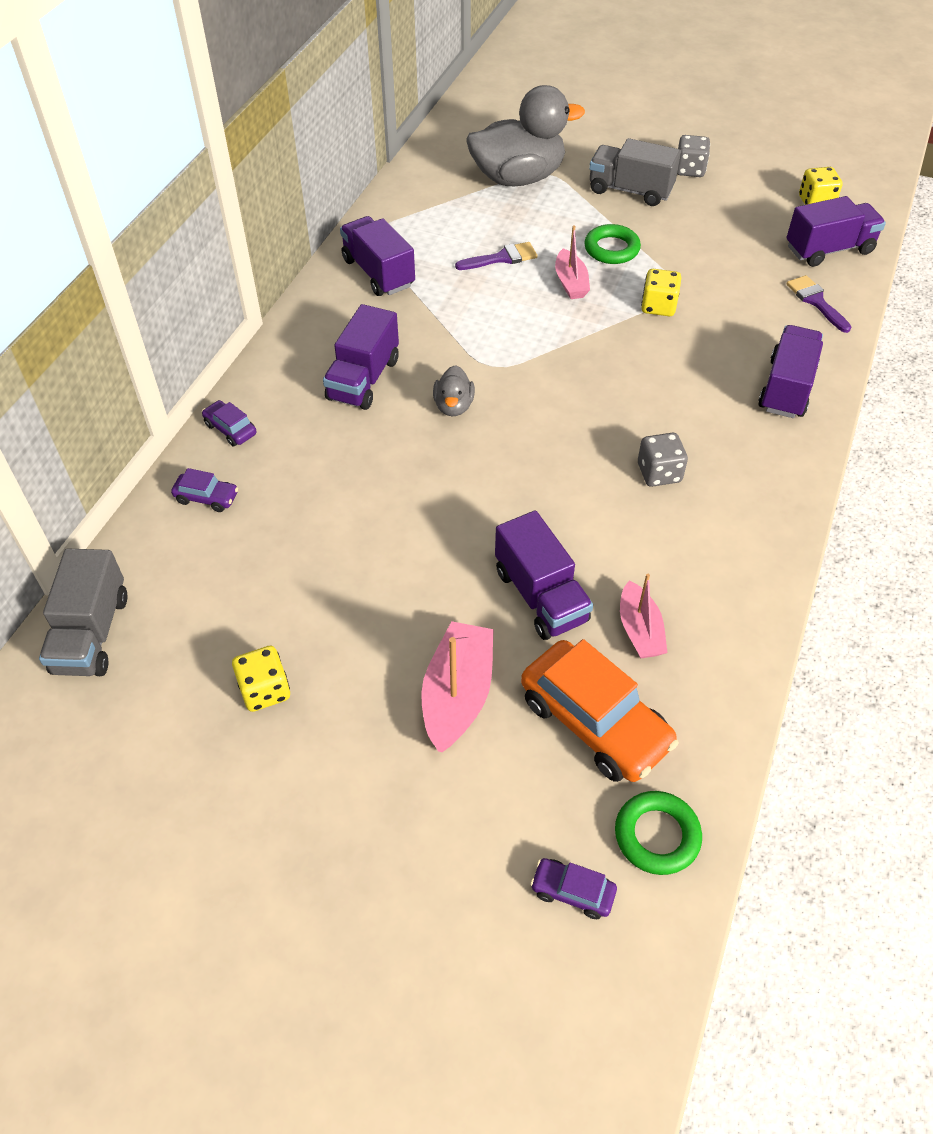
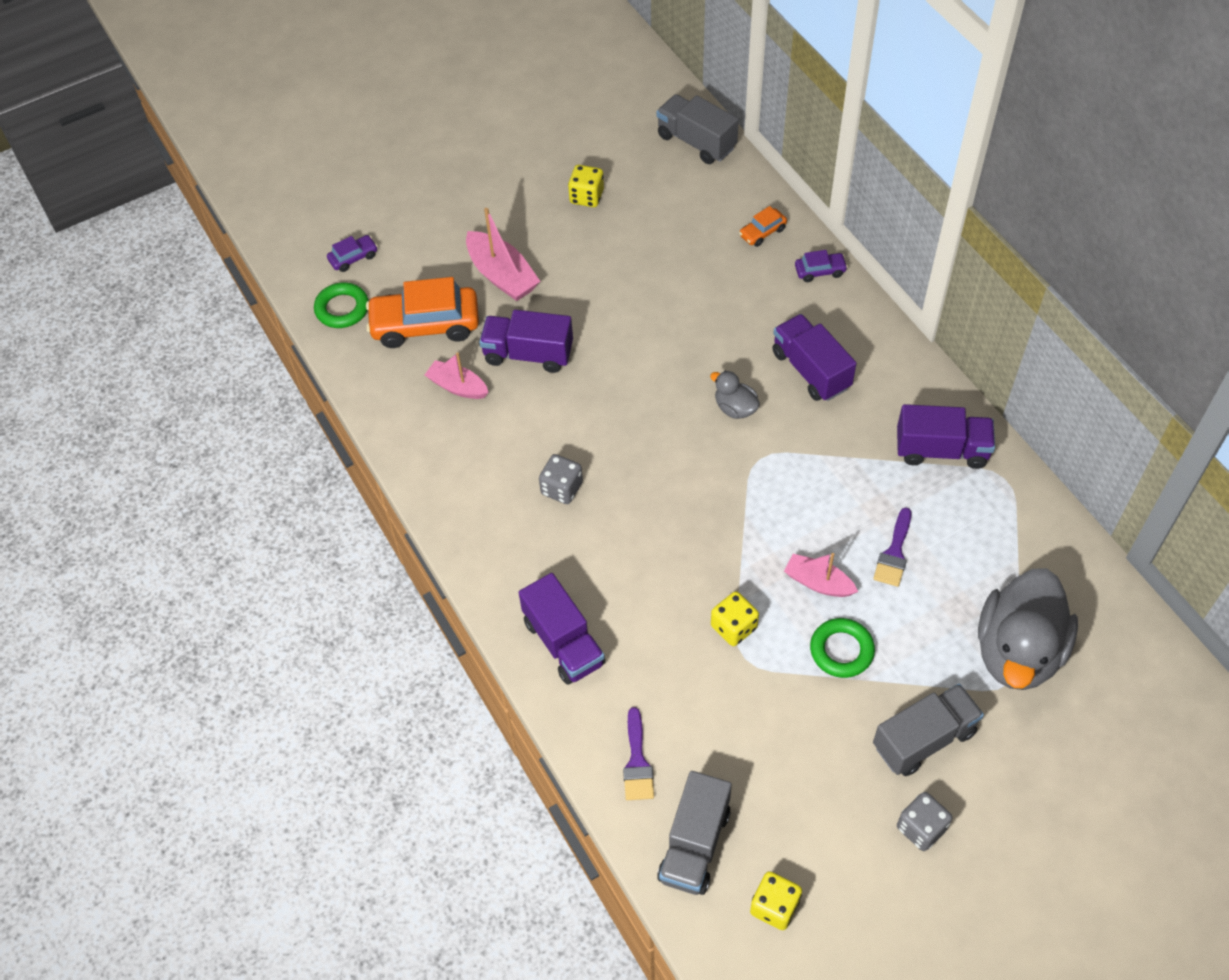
camera: 130 degrees right, 5 degrees up
purple car [171,468,238,512] -> orange car [739,206,787,247]
purple truck [786,196,886,267] -> grey truck [657,771,732,895]
purple brush [786,275,851,333] -> purple brush turned 75 degrees clockwise [623,707,654,800]

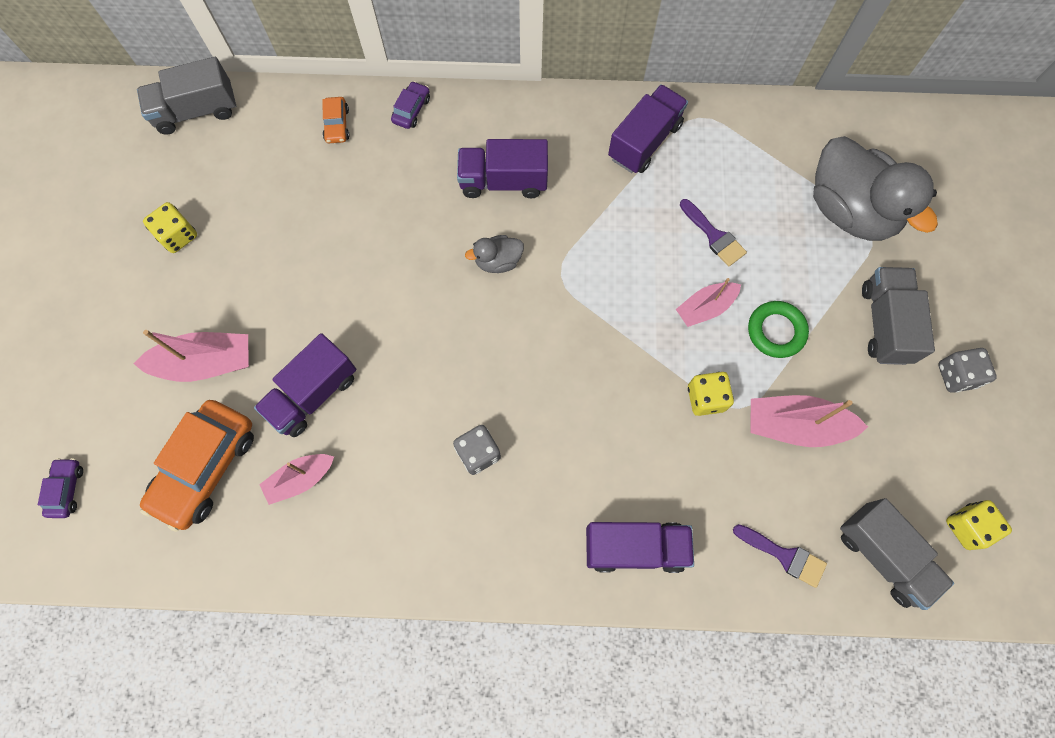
camera: 60 degrees left, 15 degrees up
green ring [314,283,369,328] -> none
none -> pink boat [750,395,868,447]

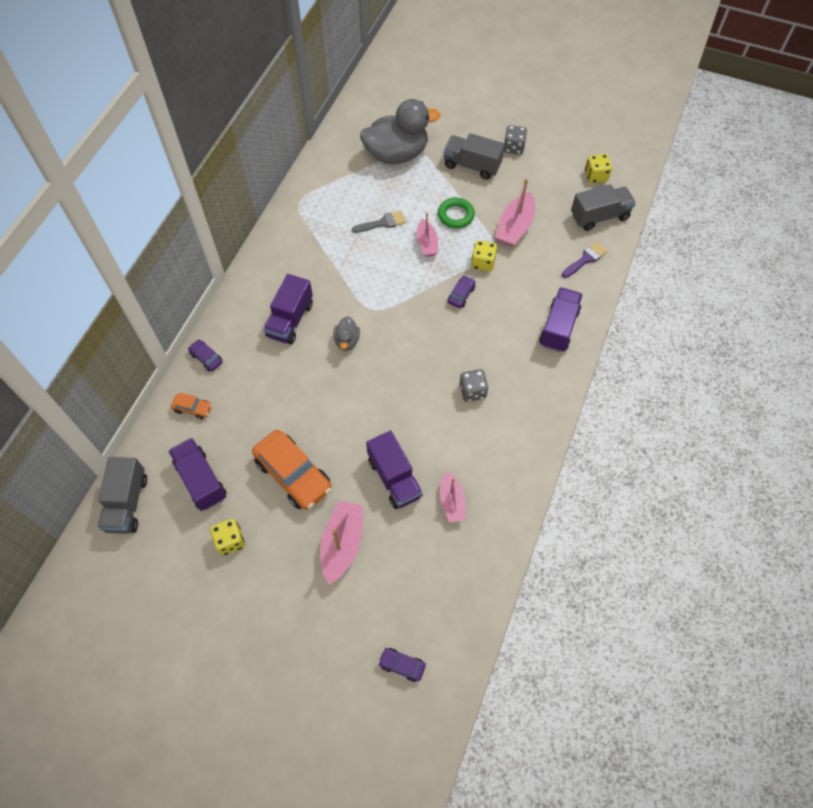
camera: 70 degrees left, 10 degrees down
orange car [140,400,254,532] -> orange car moved to [252,430,332,510]
purple truck [608,84,688,173] -> purple truck moved to [168,438,227,511]
purple brush [680,199,747,267] -> grey brush [352,211,406,233]
none -> purple car [448,275,475,308]

